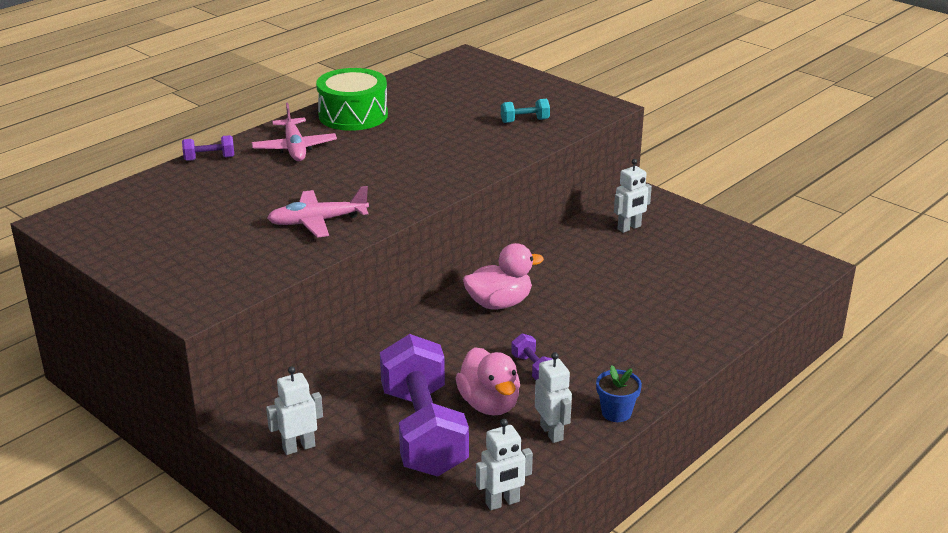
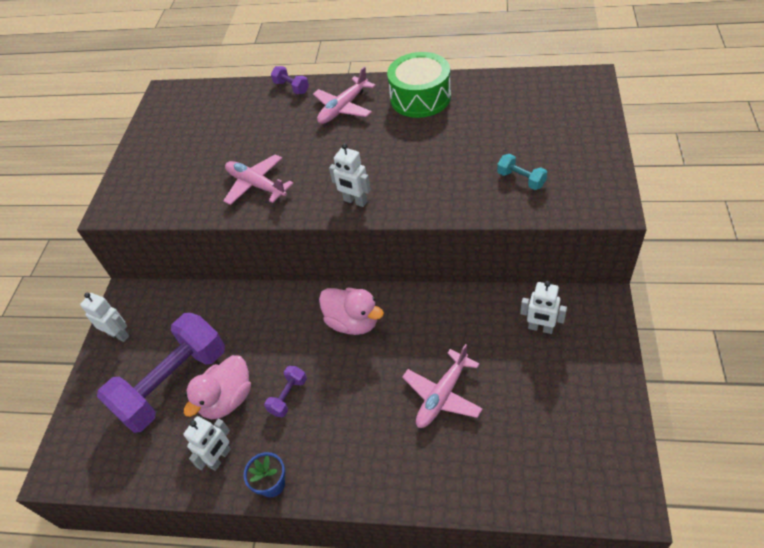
camera: 60 degrees right, 20 degrees up
white robot [476,419,533,510] -> white robot moved to [329,143,371,207]
none -> pink plane [402,344,483,428]

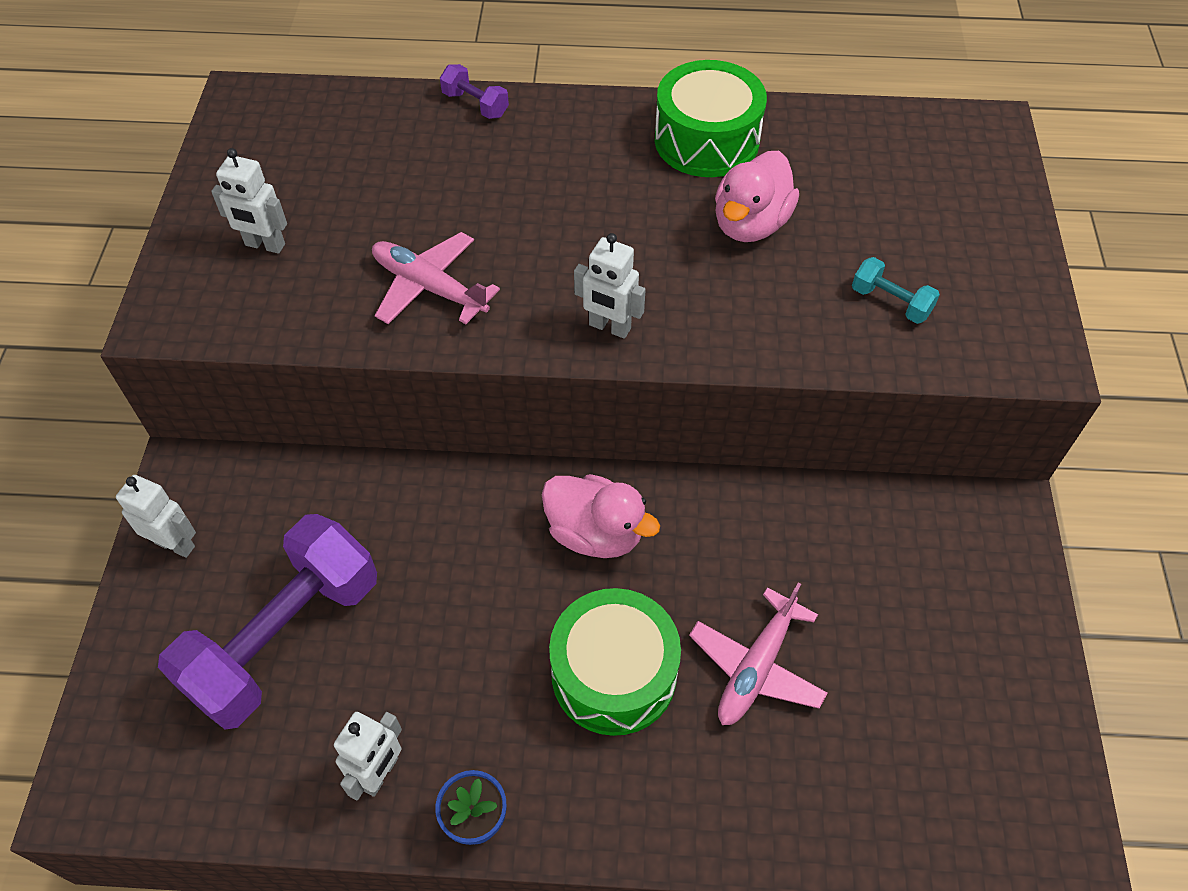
camera: 10 degrees left, 5 degrees up
pink duck [184,355,251,419] -> pink duck moved to [715,151,799,242]
purple dumbbell [264,366,307,417] -> none
pink plane [313,67,376,124] -> none
white robot [520,281,567,334] -> white robot moved to [211,148,287,254]
none -> green drum [549,588,681,736]

